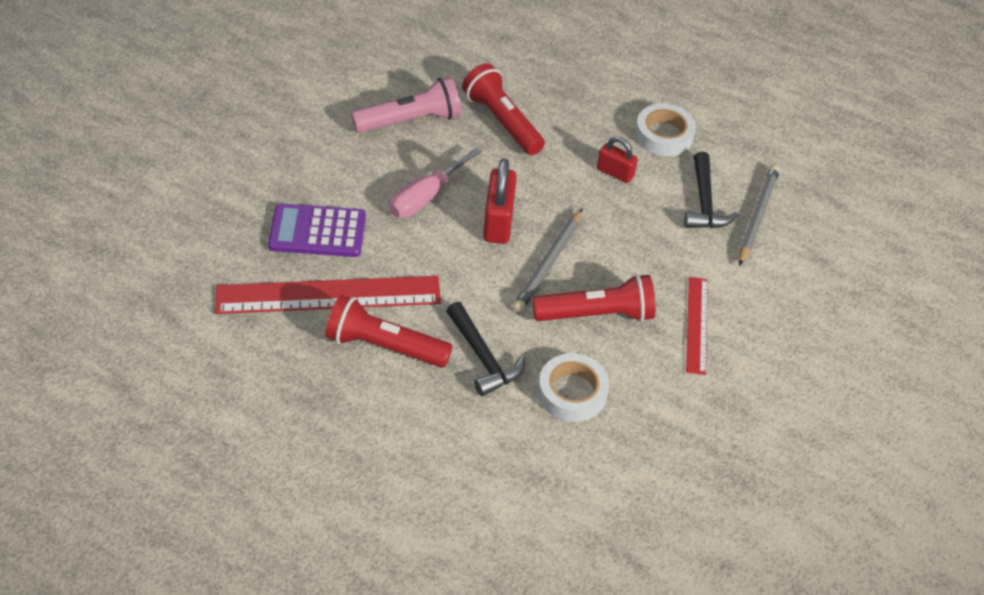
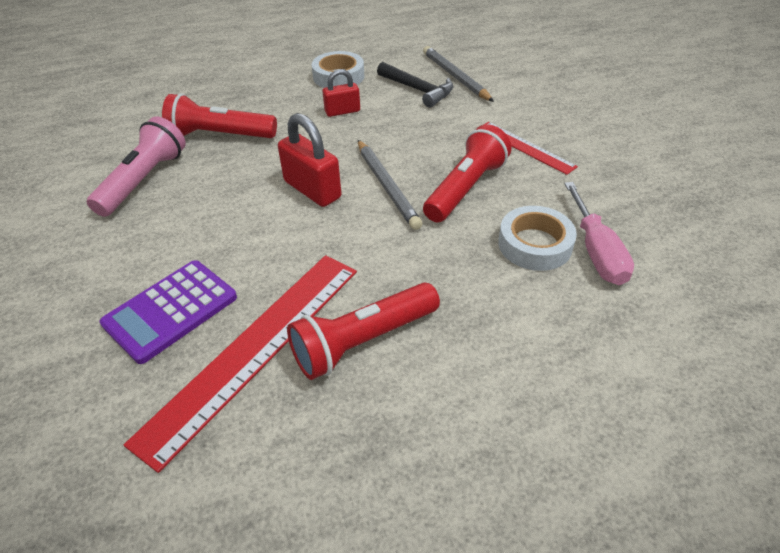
camera: 45 degrees left, 5 degrees down
pink screwdriver [389,147,482,218] -> pink screwdriver moved to [564,182,634,285]
black hammer [446,302,525,396] -> none

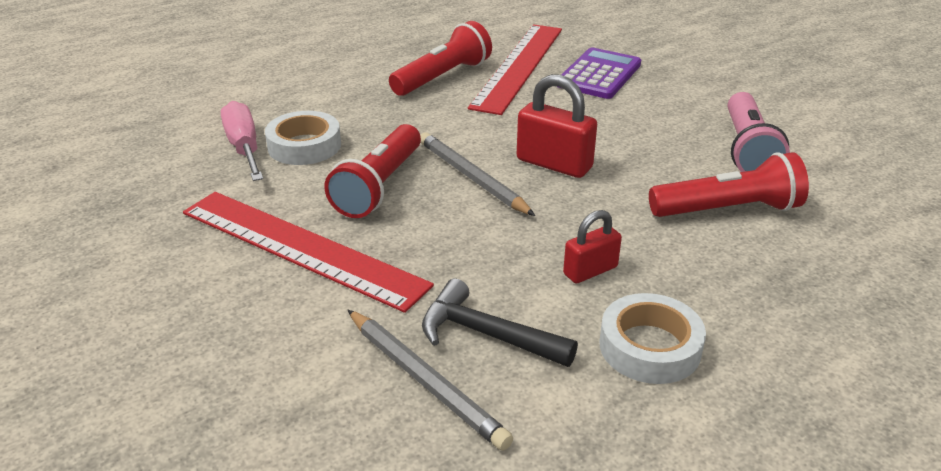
camera: 165 degrees right, 10 degrees down
red ruler [484,122,578,175] -> red ruler [183,192,434,313], size x1.83

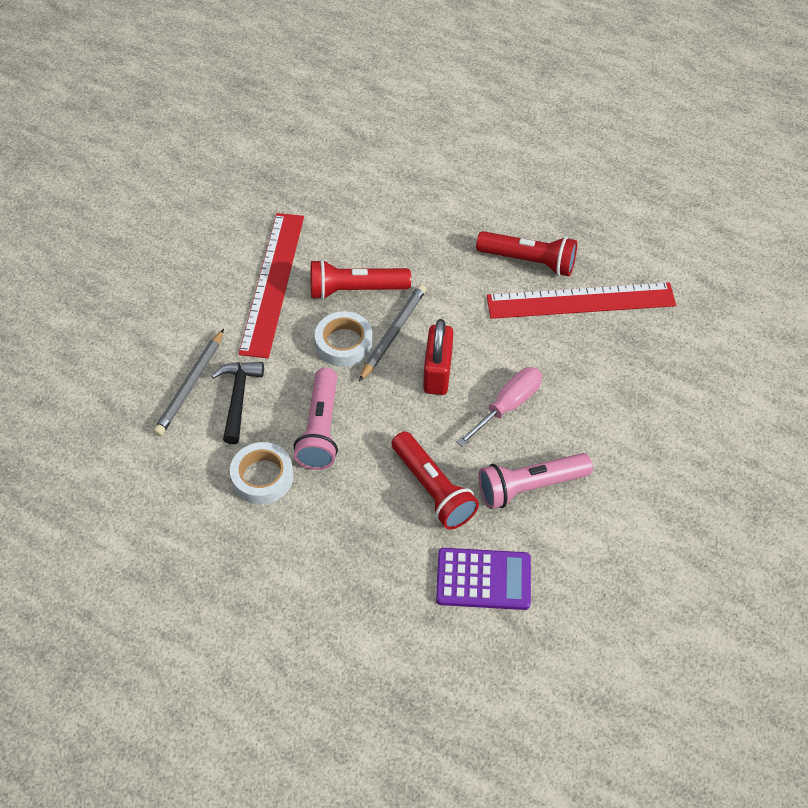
camera: 65 degrees right, 20 degrees up
pink screwdriver [221,101,263,181] -> pink screwdriver moved to [457,367,542,447]
white tape [265,111,341,165] -> white tape moved to [315,311,373,367]
purple calculator [556,48,641,99] -> purple calculator moved to [436,548,531,610]
red padlock [563,210,622,283] -> pink flashlight [294,368,338,470]

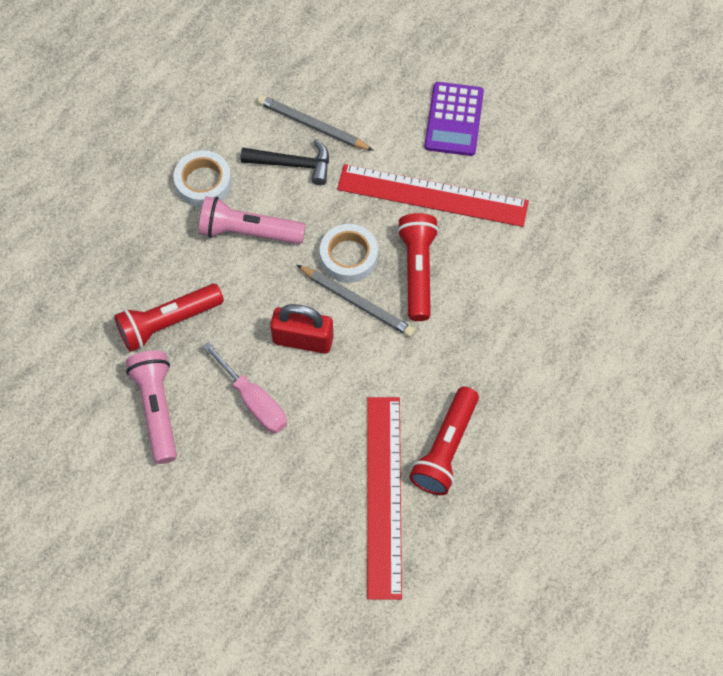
camera: 95 degrees right, 10 degrees up
purple calculator [436,548,531,610] -> purple calculator moved to [425,82,484,156]

